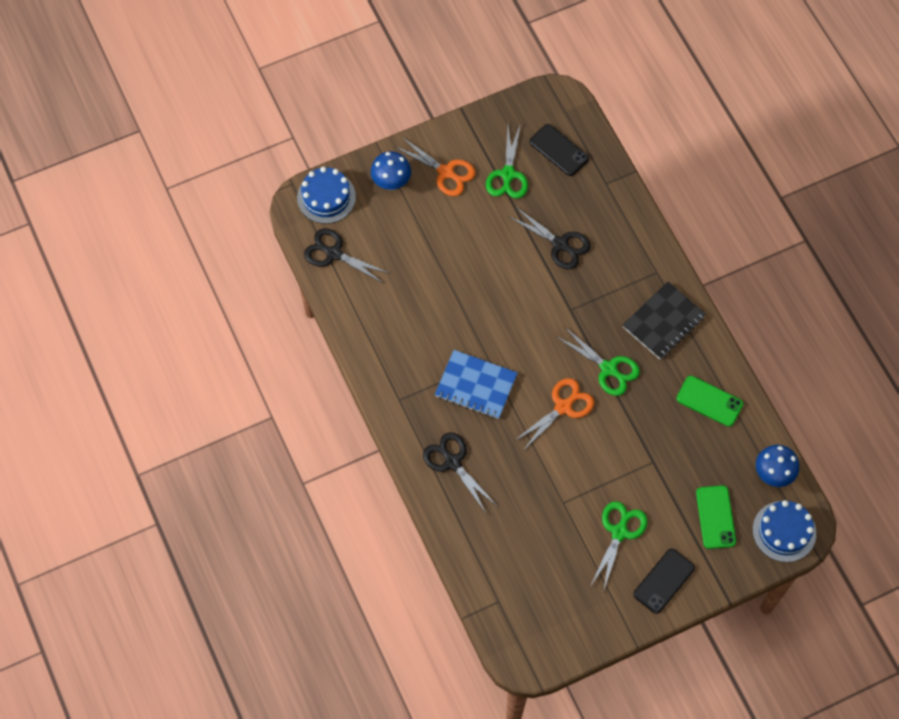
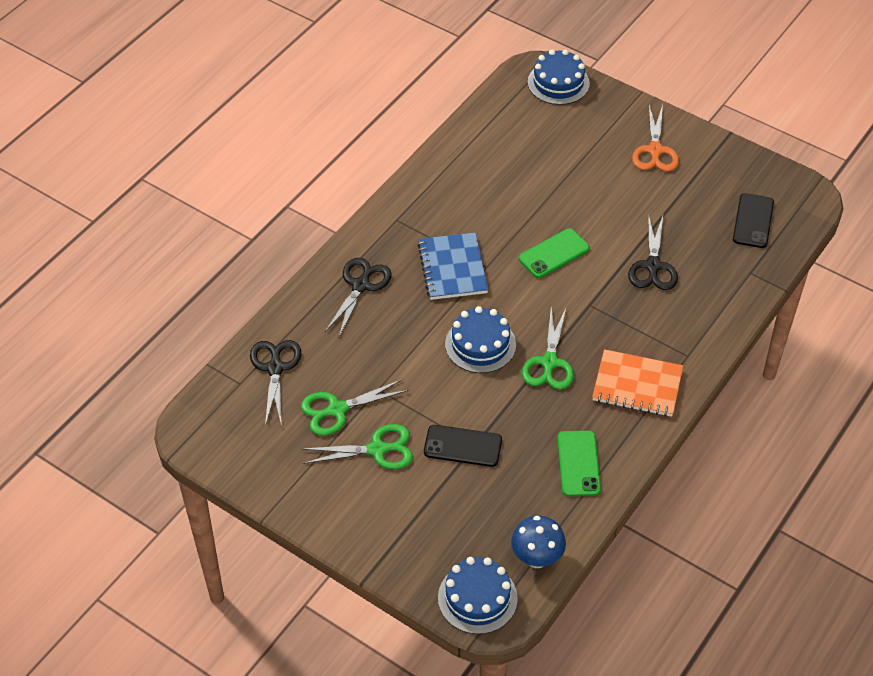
camera: 60 degrees right, 15 degrees down
black scissors [304,228,390,284] -> black scissors moved to [250,340,301,427]
blue mushroom [371,151,411,190] -> none
green scissors [486,123,528,199] -> green scissors moved to [301,379,409,436]
orange scissors [514,378,594,451] -> blue cake [445,306,516,373]
black notebook [623,281,706,359] -> orange notebook [592,349,683,417]
black phone [633,549,695,614] -> black phone moved to [424,425,502,467]
green phone [696,485,736,549] -> green phone moved to [519,228,590,278]

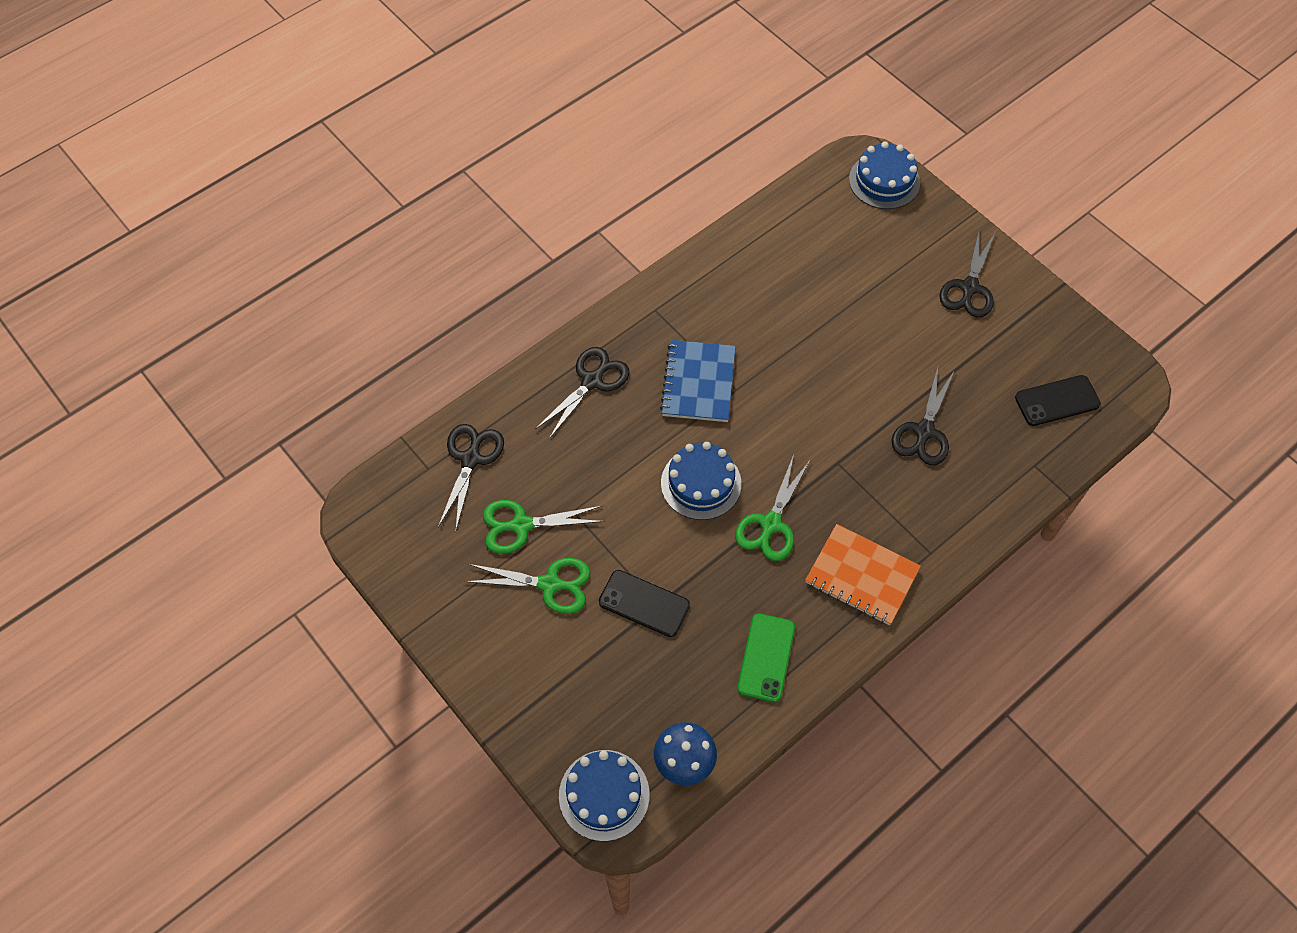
camera: 15 degrees right, 10 degrees up
green phone [519,228,590,278] -> none
orange scissors [632,105,679,172] -> black scissors [939,228,995,317]
black phone [733,193,774,248] -> black phone turned 45 degrees clockwise [1015,375,1101,426]

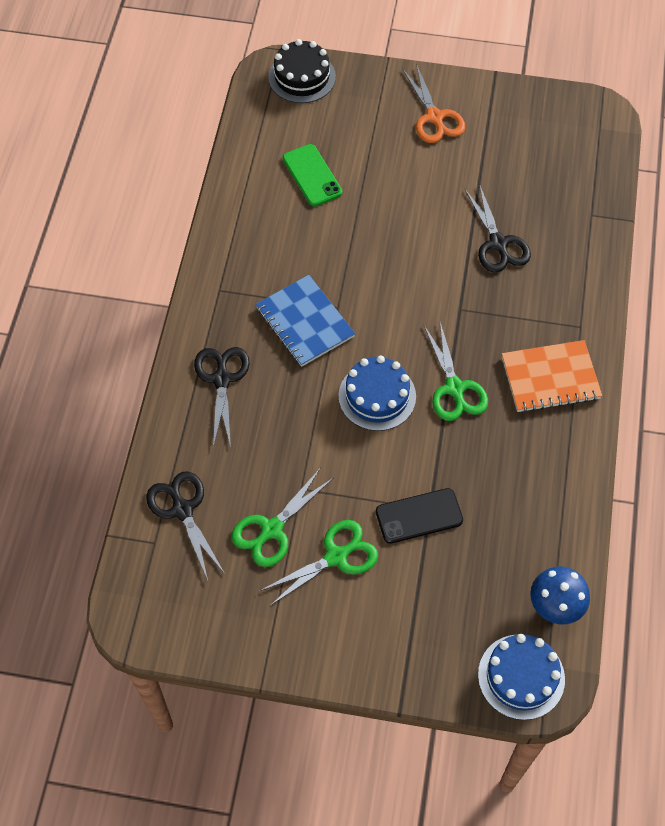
camera: 40 degrees left, 0 degrees up
green phone [737,613,795,702] -> green phone moved to [283,144,342,206]
blue cake [849,142,920,209] -> black cake [268,39,336,103]
black scissors [939,228,995,317] -> orange scissors [403,64,465,143]
black phone [1015,375,1101,426] -> none

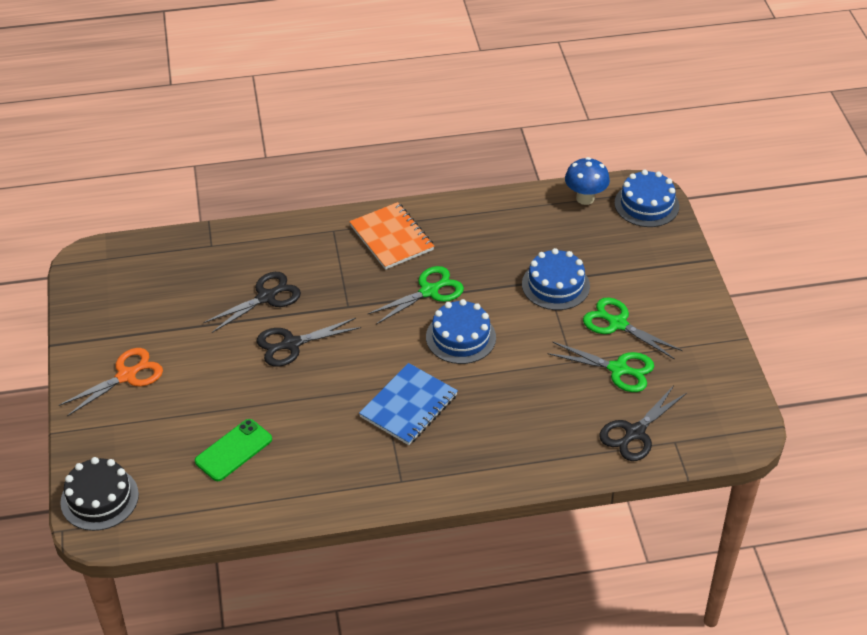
camera: 110 degrees left, 15 degrees down
black scissors [194,347,250,447] -> black scissors moved to [257,318,361,367]
black phone [376,488,463,544] -> blue cake [522,248,590,310]

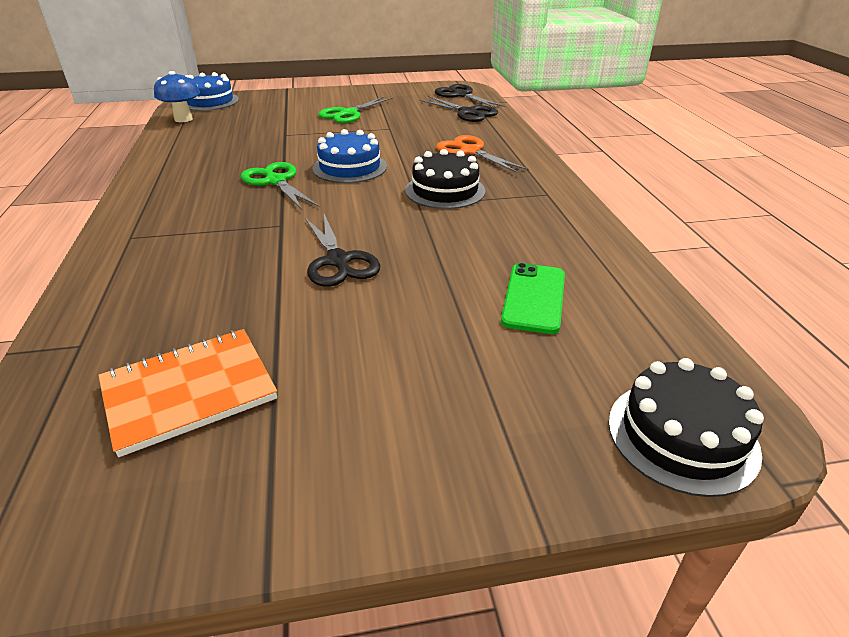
camera: 90 degrees left, 10 degrees down
orange scissors [59,348,163,416] -> orange scissors moved to [436,135,529,173]
green phone [195,419,272,481] -> green phone turned 60 degrees clockwise [501,263,565,334]
black scissors [203,272,301,333] -> black scissors moved to [435,84,505,108]
orange notebook [349,202,434,270] -> orange notebook moved to [98,329,277,457]
blue notebook [359,363,458,445] -> black cake [405,149,486,209]
blue cake [522,248,590,310] -> none
green scissors [547,342,654,392] -> none

